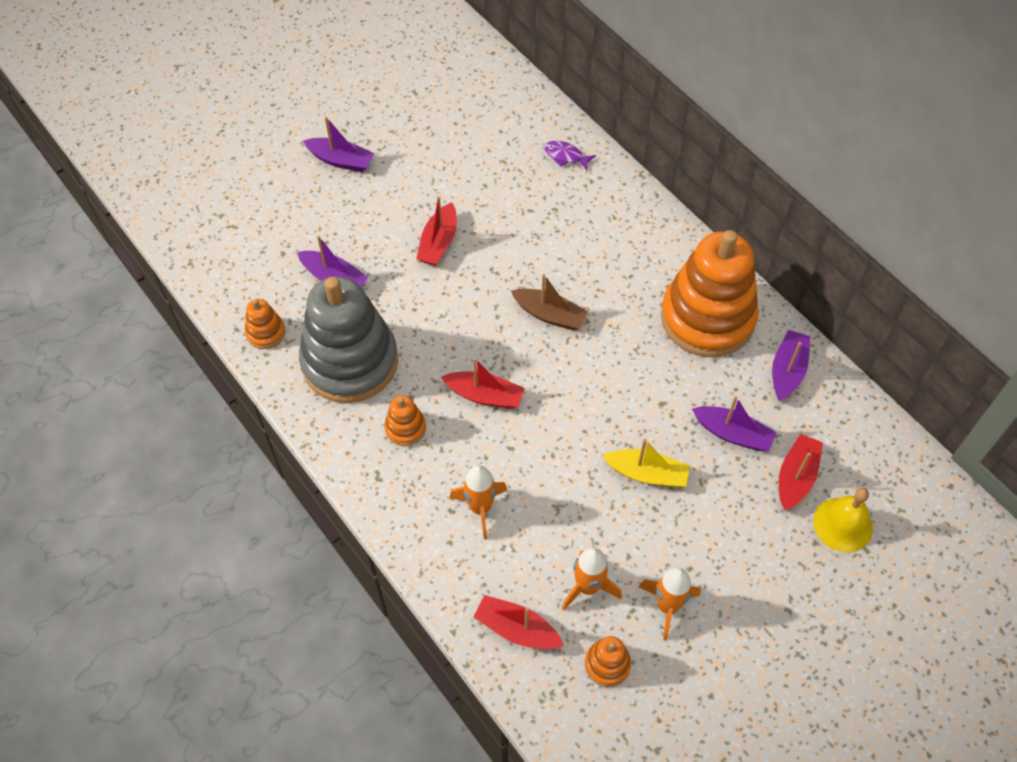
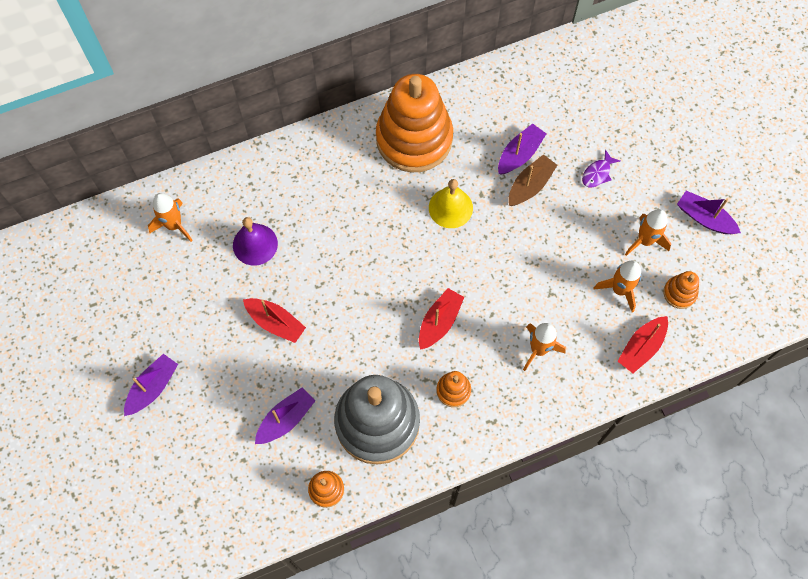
camera: 75 degrees left, 10 degrees up
brown boat [511,274,588,330] -> brown boat moved to [508,154,557,206]
purple fish [544,141,596,171] -> purple fish moved to [582,149,620,187]
yellow boat [602,439,690,487] -> none
purple boat [772,330,810,401] -> purple boat moved to [677,191,741,234]
red boat [779,434,823,510] -> none
yellow bell [813,488,873,552] -> yellow bell moved to [429,179,473,228]
none -> orange rocket [148,193,193,242]
none -> purple bell [233,217,278,265]

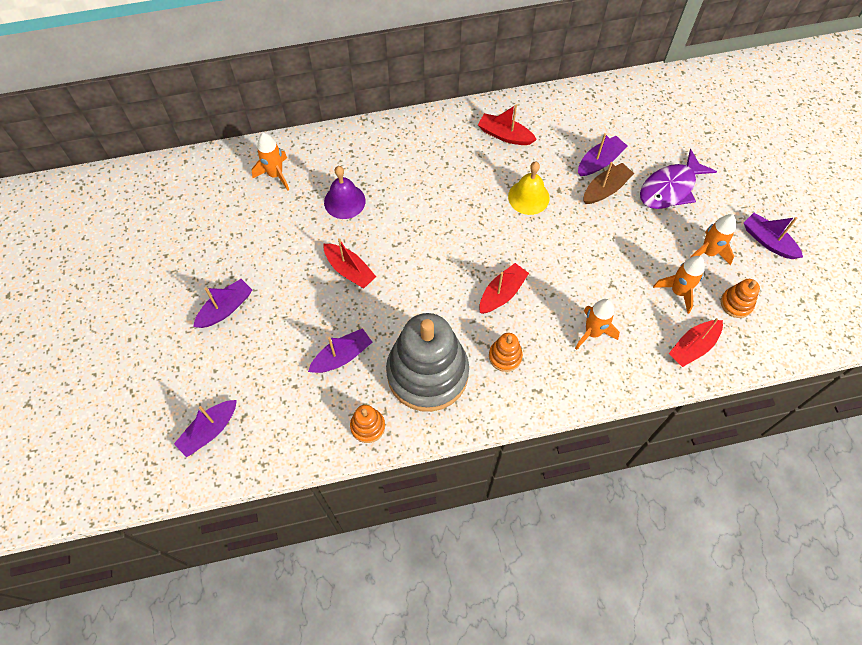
camera: 10 degrees right, 5 degrees down
orange stacking toy [376,74,453,173] -> red boat [478,104,537,145]
purple fish [582,149,620,187] -> purple fish [640,149,717,209], size x1.99
none -> purple boat [174,400,237,457]

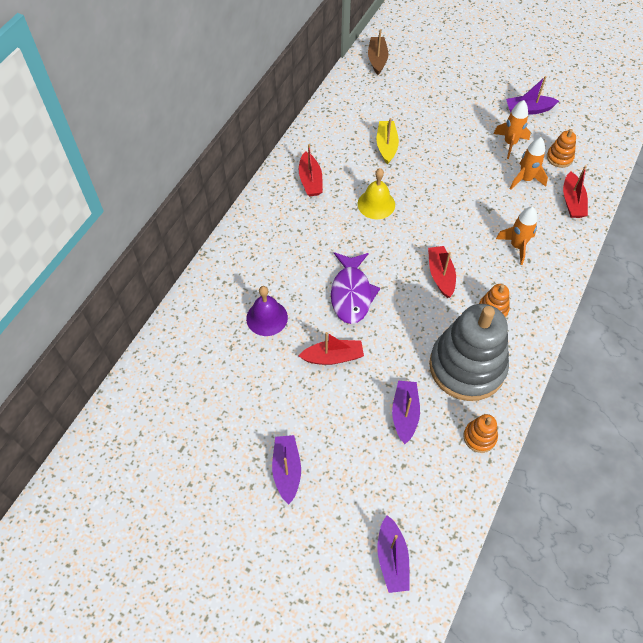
camera: 50 degrees left, 5 degrees down
orange rocket [252,133,289,191] -> none
red boat [478,104,537,145] -> red boat turned 75 degrees counterclockwise [299,144,323,197]
purple boat [578,133,627,176] -> yellow boat [376,118,399,164]
brown boat [583,162,634,204] -> brown boat moved to [368,29,388,75]
purple fish [640,149,717,209] -> purple fish moved to [331,252,380,324]

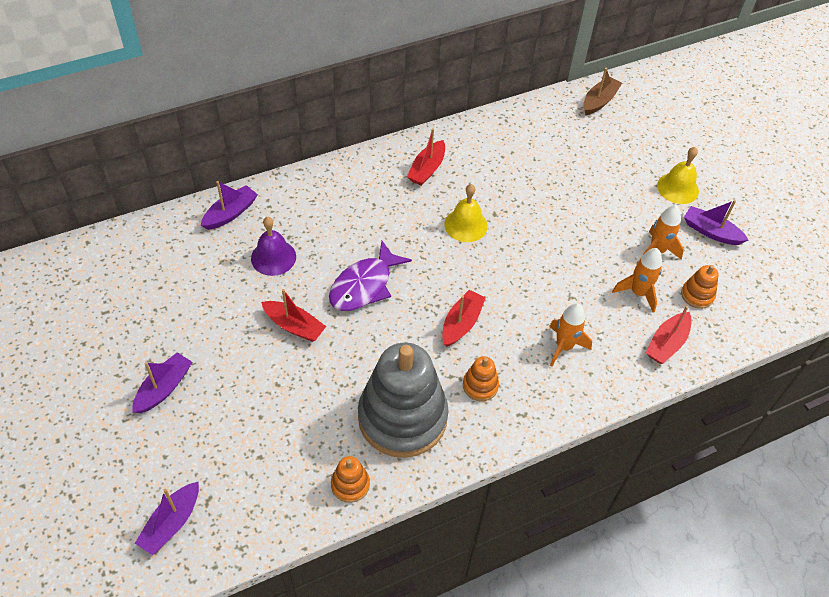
camera: 35 degrees right, 5 degrees down
yellow boat [376,118,399,164] -> none
purple boat [392,381,420,444] -> purple boat moved to [201,181,258,230]
none -> yellow bell [657,147,699,204]

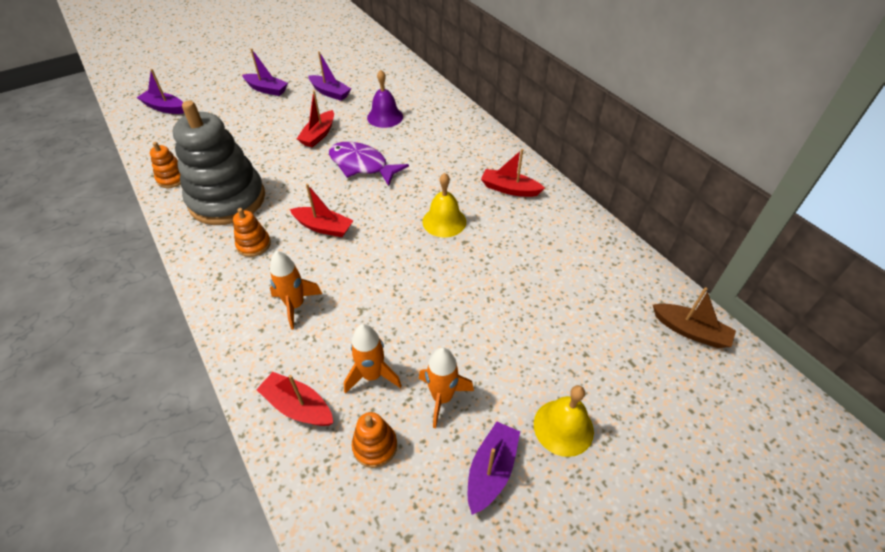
camera: 85 degrees right, 5 degrees down
purple boat [201,181,258,230] -> purple boat moved to [308,51,351,101]

